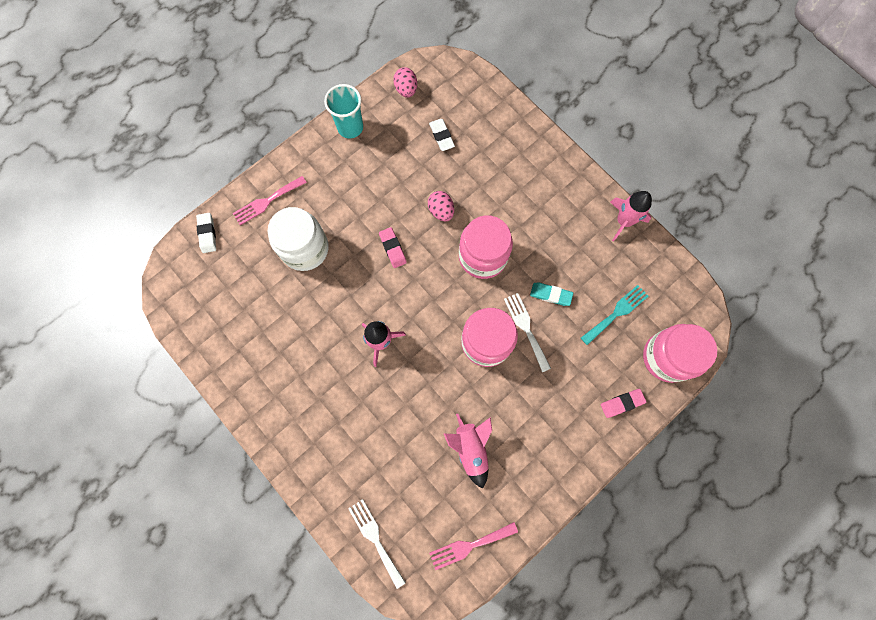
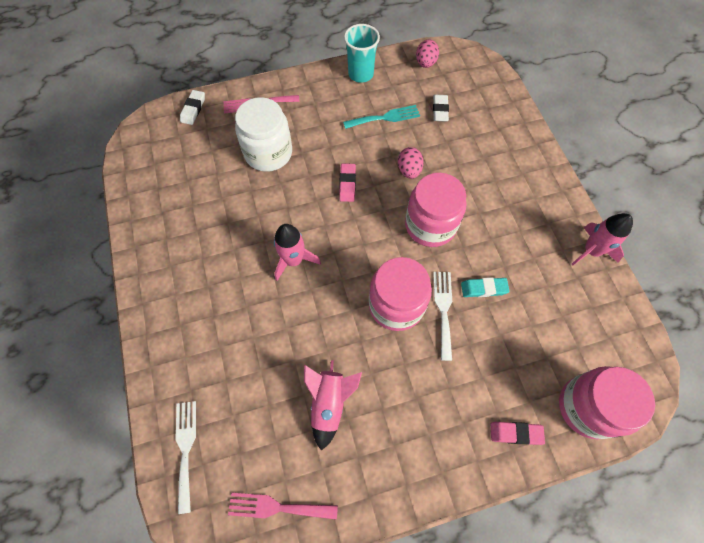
camera: 25 degrees right, 10 degrees down
turquoise eraser [530,283,573,306] -> turquoise eraser turned 45 degrees counterclockwise [461,277,509,297]
turquoise fork [581,285,649,345] -> turquoise fork moved to [343,105,420,129]

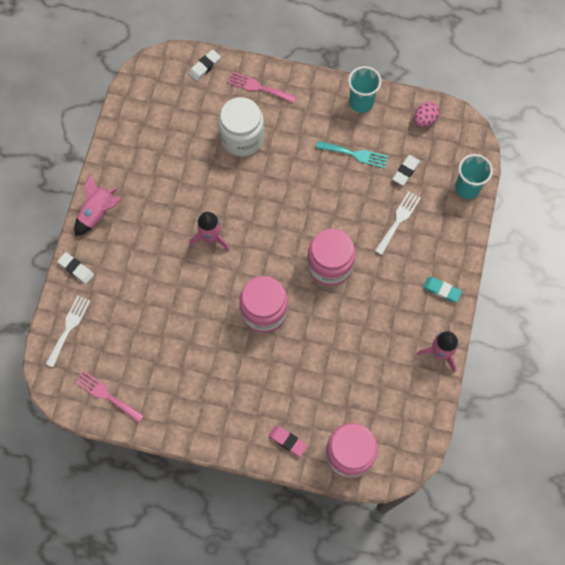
camera: 30 degrees right, 5 degrees up
pink rocket [304,360,362,451] -> pink rocket moved to [74,175,122,236]
pink eraser [339,163,356,202] -> none
pink egg [398,147,424,179] -> none
white fork [433,272,452,361] -> white fork moved to [375,192,421,255]
turquoise eraser [461,277,509,297] -> turquoise eraser moved to [423,277,462,302]
none -> white eraser [57,252,94,284]
none -> turquoise cup [455,154,493,199]

